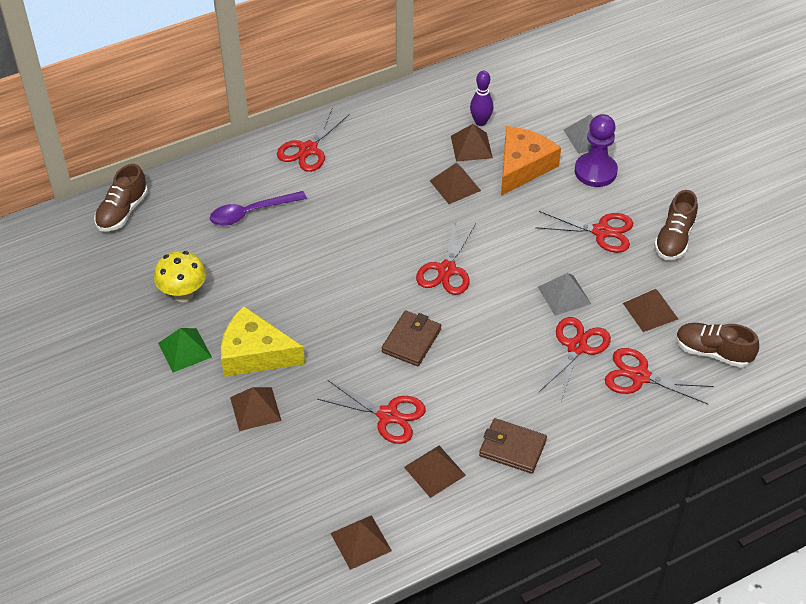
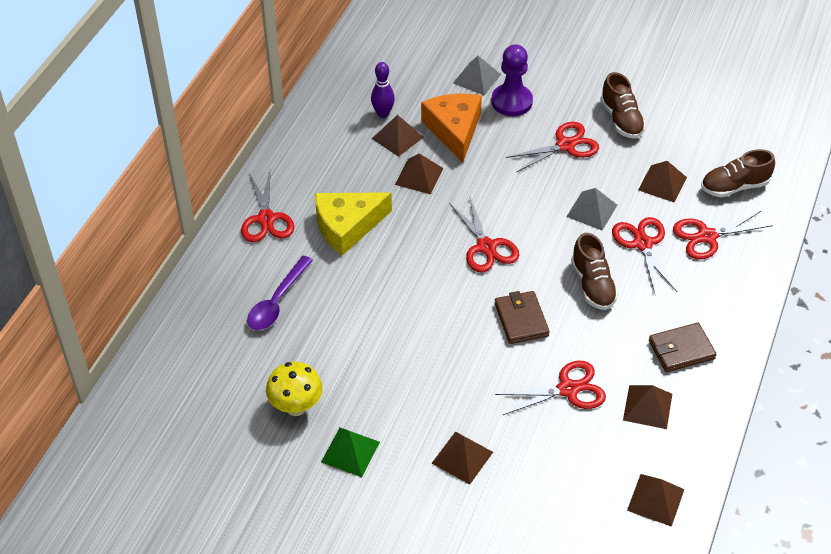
camera: 40 degrees left, 0 degrees up
brown shoe [94,164,148,232] -> brown shoe moved to [571,233,618,310]
yellow cheese [221,306,305,377] -> yellow cheese moved to [315,192,392,256]

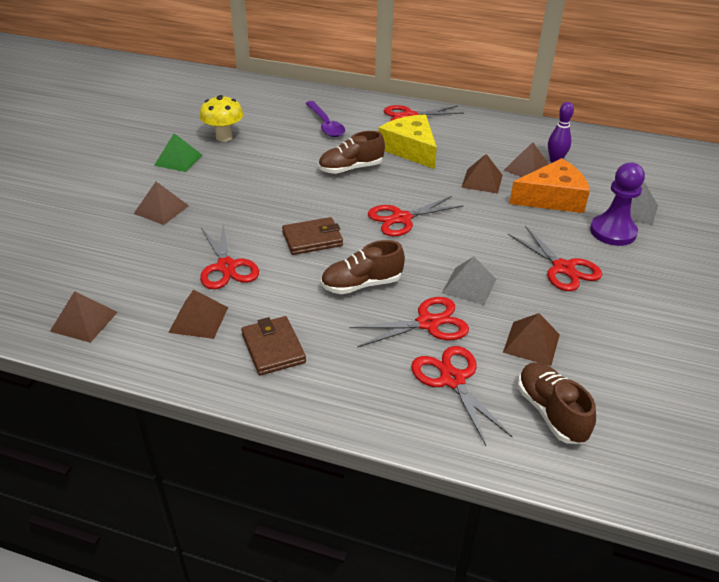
camera: 85 degrees right, 10 degrees down
purple spoon [247,256,313,330] -> purple spoon turned 135 degrees counterclockwise [305,101,345,137]
brown shoe [600,72,646,138] -> brown shoe moved to [318,131,385,174]

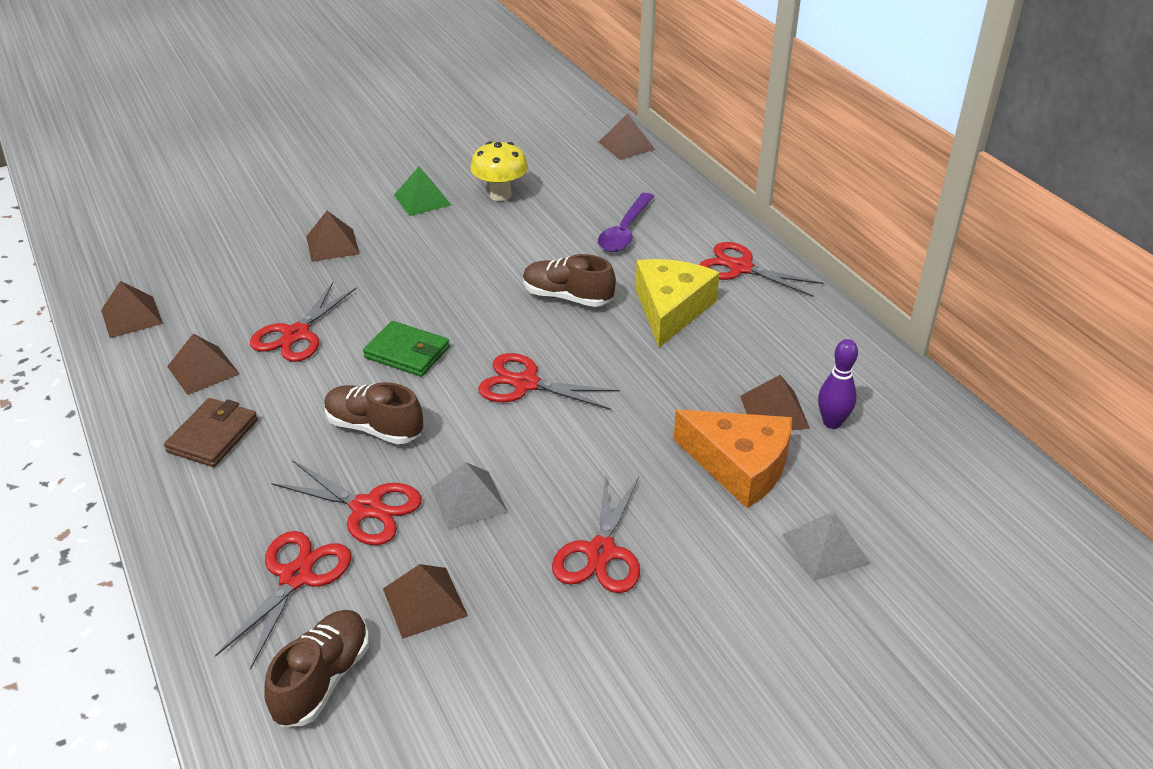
camera: 45 degrees right, 0 degrees up
brown wallet [282,217,343,255] -> green wallet [363,321,450,377]
brown pyramid [461,154,503,194] -> brown pyramid moved to [599,113,655,160]
purple pawn [590,163,645,246] -> none

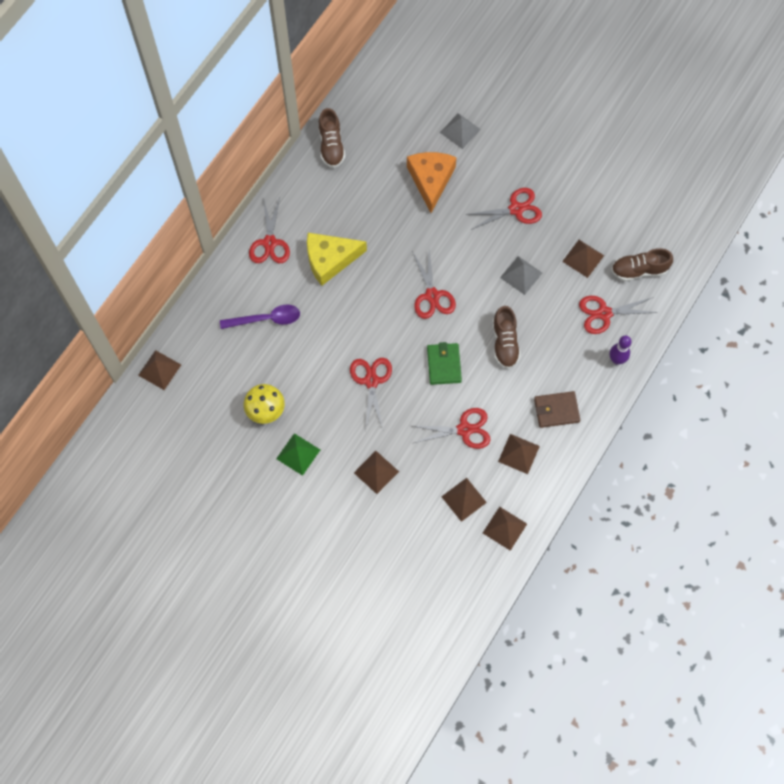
camera: 120 degrees left, 30 degrees up
red scissors [271,460,422,545] -> red scissors moved to [350,358,392,431]
brown shoe [523,254,616,307] -> brown shoe moved to [318,108,345,168]
brown pyramid [740,375,810,430] -> brown pyramid moved to [441,478,487,522]
purple bowling pin [818,339,858,429] -> purple bowling pin moved to [610,335,632,364]

